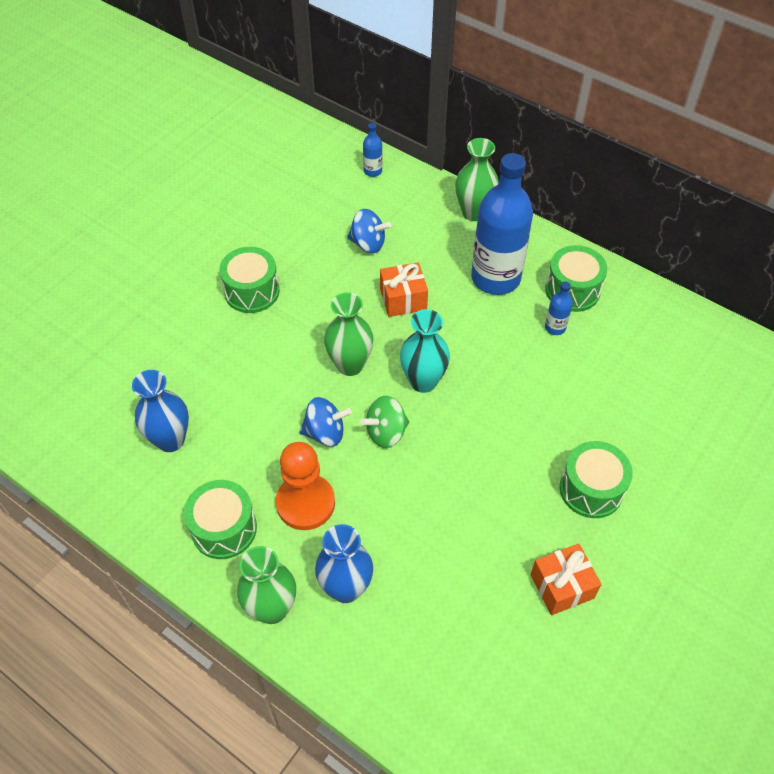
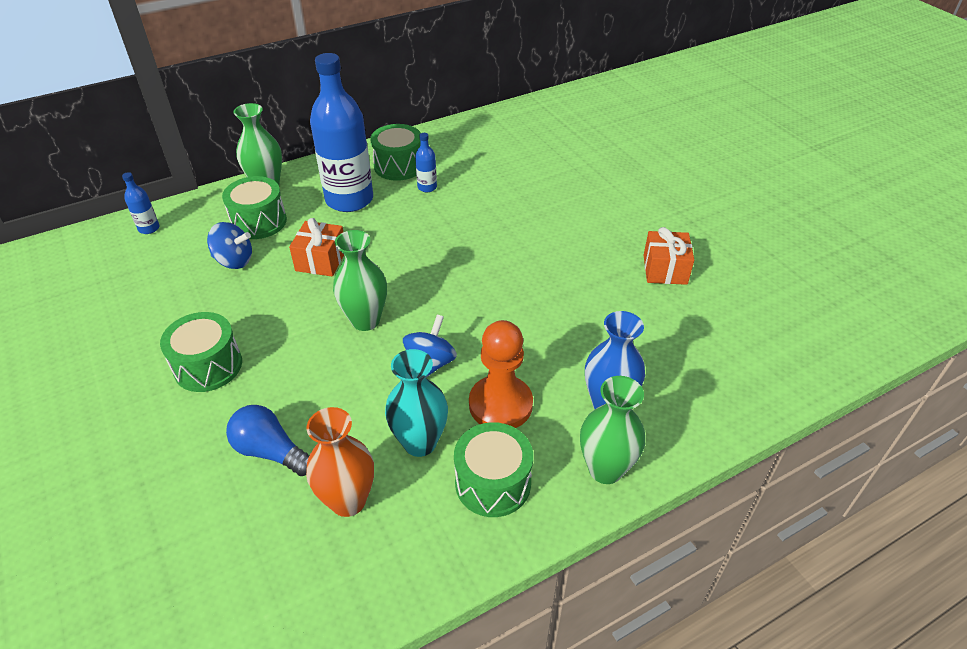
camera: 65 degrees left, 10 degrees down
blue vase [132,370,189,452] -> orange vase [306,407,374,517]
blue spinning top [347,209,391,253] -> blue spinning top turned 60 degrees clockwise [207,222,252,269]
green spinning top [360,396,409,448] -> none
turquoise vase [400,309,450,393] -> turquoise vase moved to [385,349,448,457]
green drum [560,441,633,518] -> green drum moved to [222,176,287,239]
none -> blue light bulb [226,405,309,476]

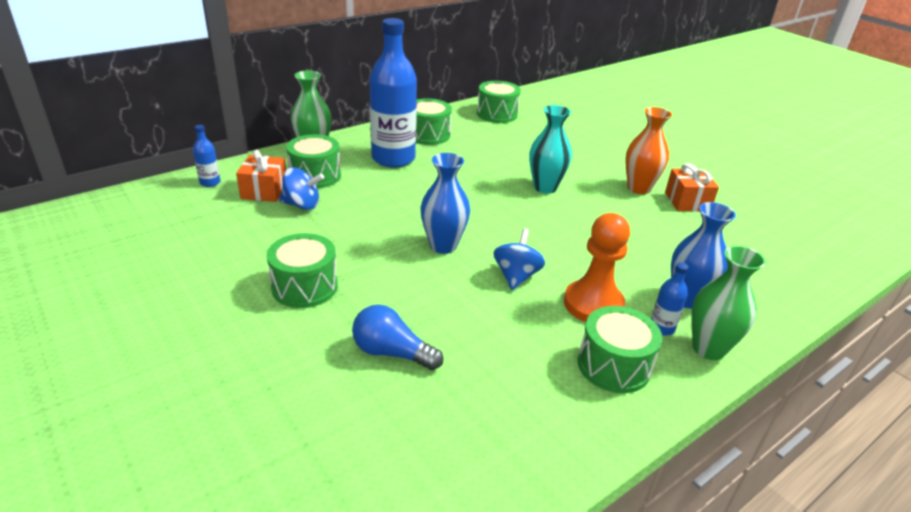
camera: 10 degrees left, 10 degrees down
orange gift [289,218,344,276] -> orange gift moved to [236,150,286,202]
orange vase [306,407,374,517] -> orange vase moved to [625,107,672,194]
green vase [333,230,387,331] -> blue vase [420,153,470,254]
turquoise vase [385,349,448,457] -> turquoise vase moved to [529,105,572,194]
blue bottle [415,133,437,192] -> blue bottle moved to [651,262,688,335]
none -> green drum [477,81,521,123]

